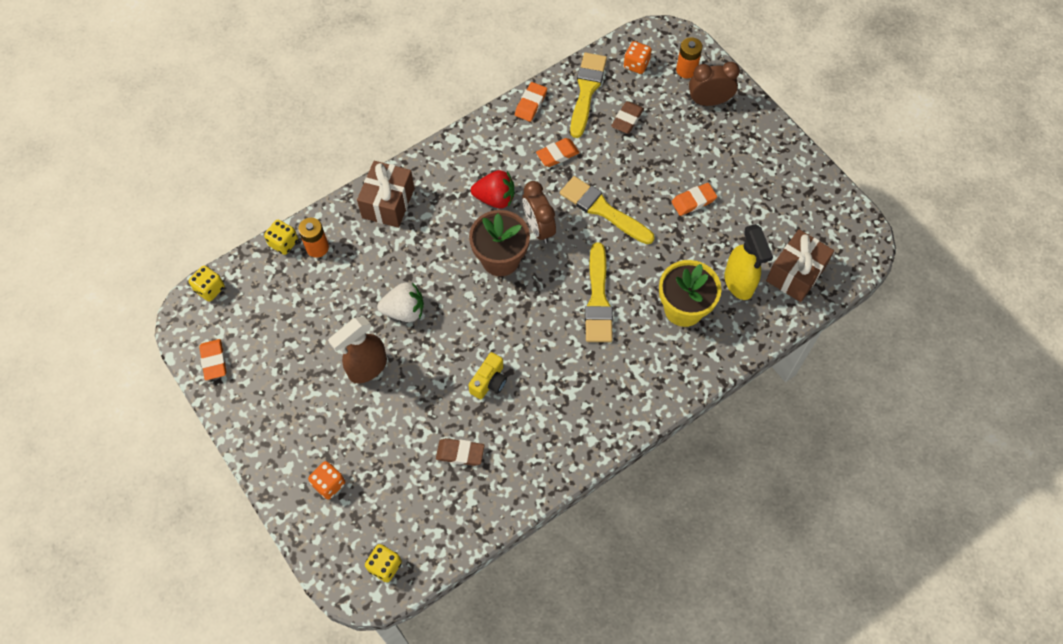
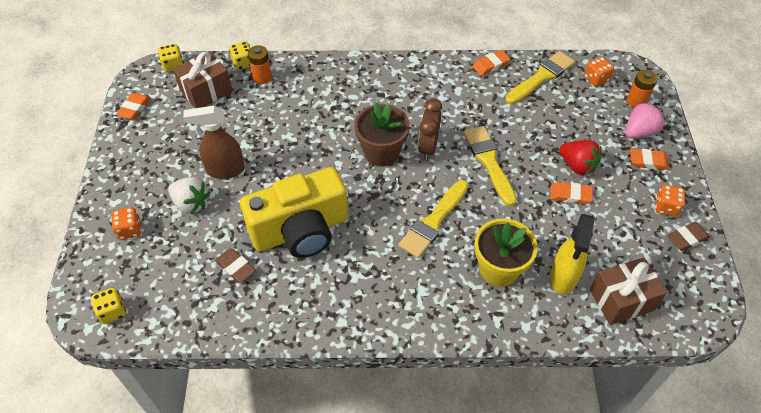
camera: 35 degrees right, 10 degrees down
brown gift [357,161,415,228] -> brown gift moved to [173,51,233,108]
white strawberry [377,282,424,322] -> white strawberry moved to [168,177,210,214]
yellow camera [468,352,507,399] -> yellow camera [240,167,348,258], size x2.49
red strawberry [471,170,514,209] -> red strawberry moved to [559,140,601,175]
orange eraser [536,138,580,167] -> orange eraser moved to [630,149,669,170]
brown eraser [611,101,644,134] -> brown eraser moved to [667,222,710,251]
brown clock [689,62,740,106] -> pink strawberry [625,102,665,139]
none -> orange dice [655,185,685,216]

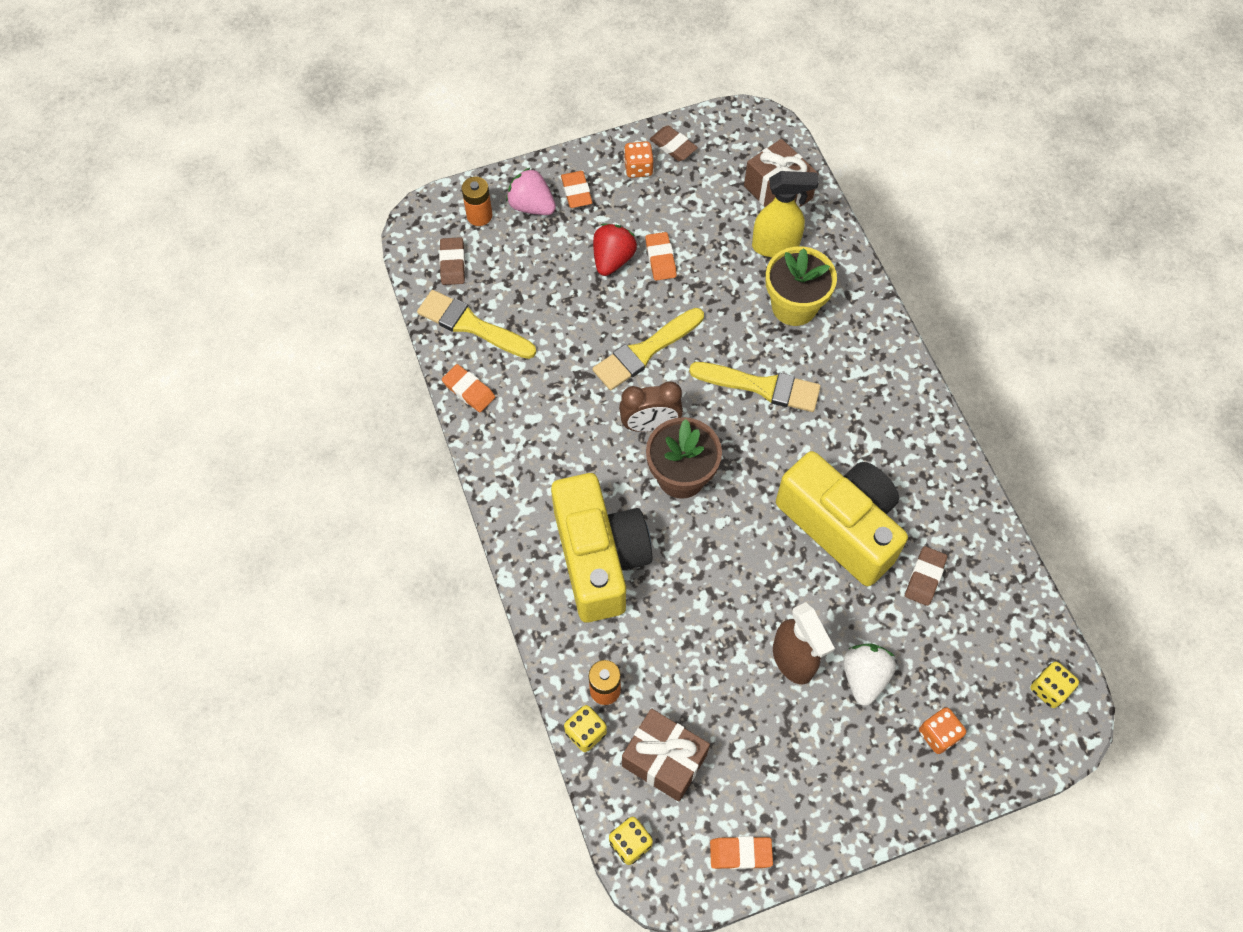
camera: 110 degrees left, 10 degrees up
orange dice [584,57,614,86] -> brown eraser [439,237,465,285]
none -> yellow camera [551,473,652,622]

